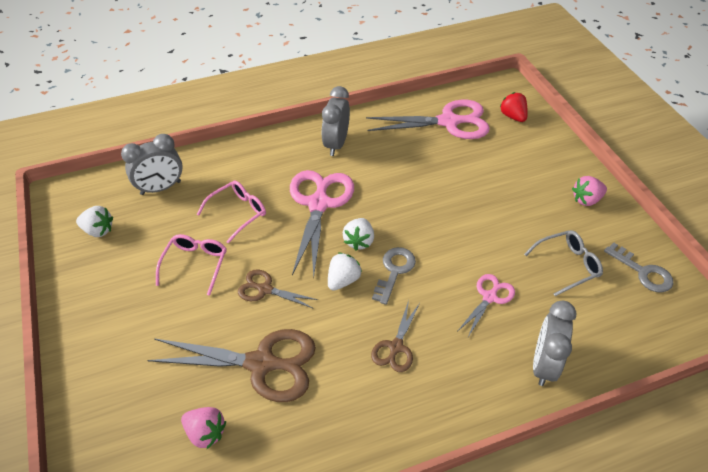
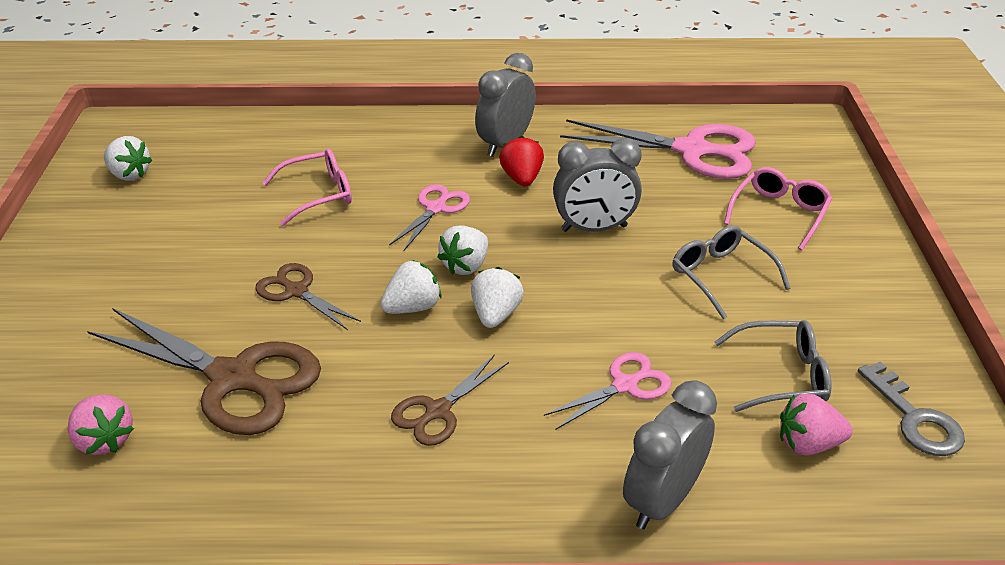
camera: 20 degrees right, 10 degrees down
grey clock [121,134,183,195] -> grey clock moved to [553,138,642,232]
pink glasses [156,234,227,296] -> pink glasses moved to [724,167,832,250]
pink scissors [290,170,354,278] -> pink scissors [389,184,470,251], size x0.53
grey key [372,247,416,305] -> white strawberry [471,267,524,328]
red strawberry [500,92,528,122] -> red strawberry moved to [499,136,544,187]
pink strawberry [572,176,607,206] -> pink strawberry moved to [780,393,853,456]
none -> grey glasses [673,225,791,319]

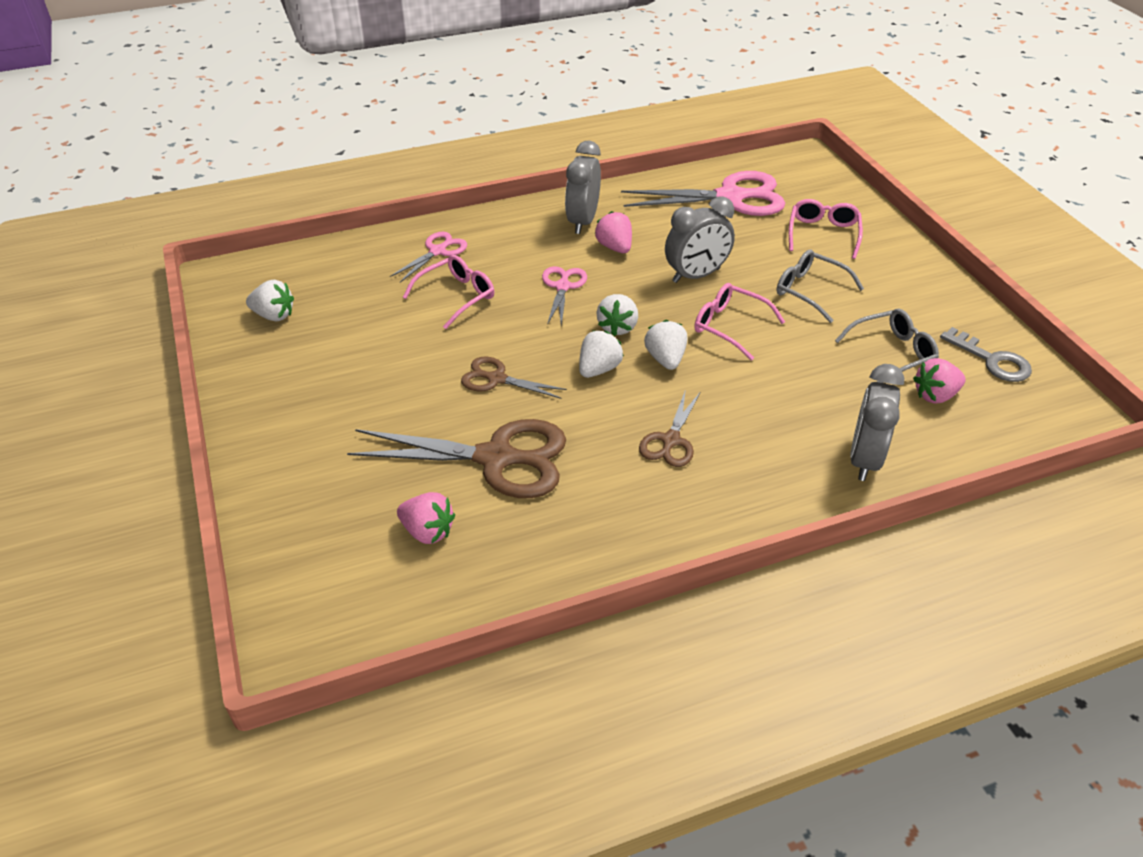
camera: 20 degrees left, 5 degrees up
red strawberry [499,136,544,187] -> pink strawberry [595,211,632,253]
pink scissors [544,352,672,429] -> pink scissors moved to [390,232,467,282]
none -> pink glasses [694,283,785,361]

